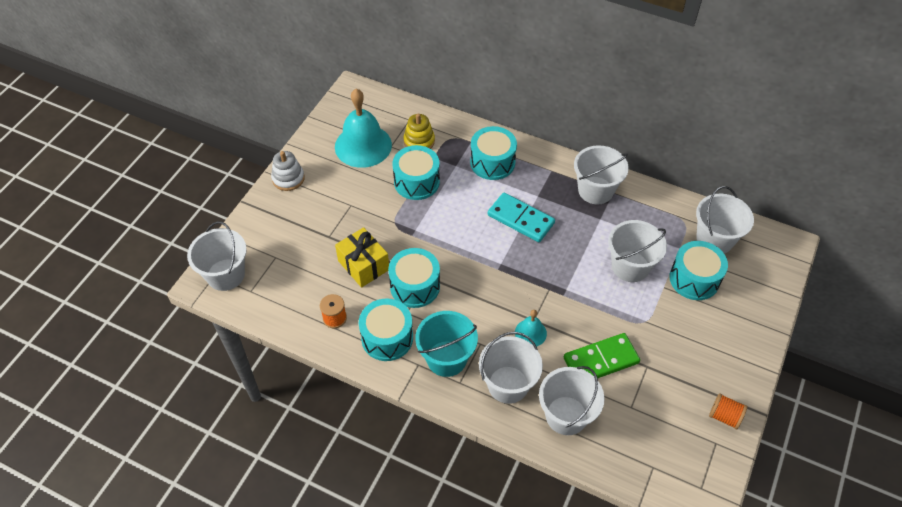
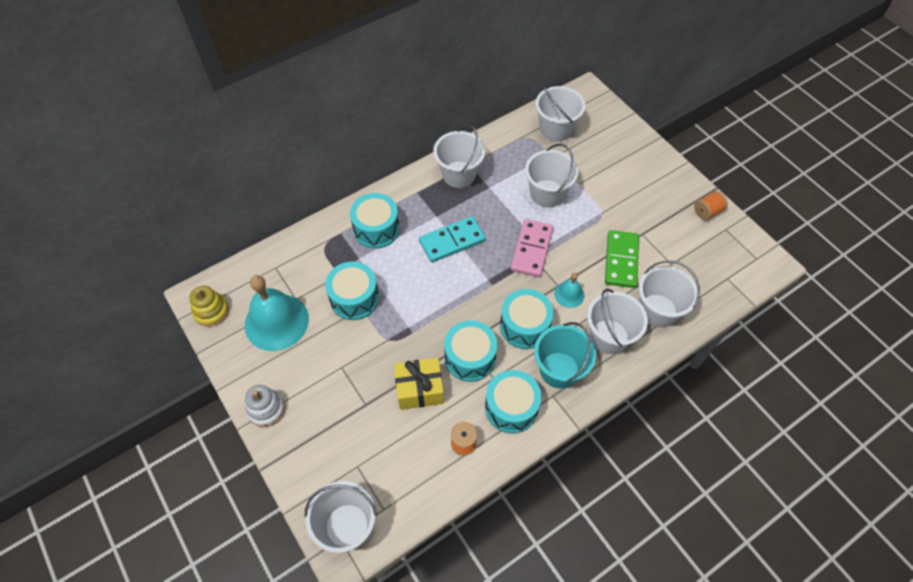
camera: 60 degrees left, 5 degrees up
yellow stacking toy [404,114,435,149] -> yellow stacking toy moved to [189,286,229,327]
turquoise drum [670,241,728,300] -> turquoise drum moved to [500,289,554,349]
none -> pink domino [511,219,553,277]

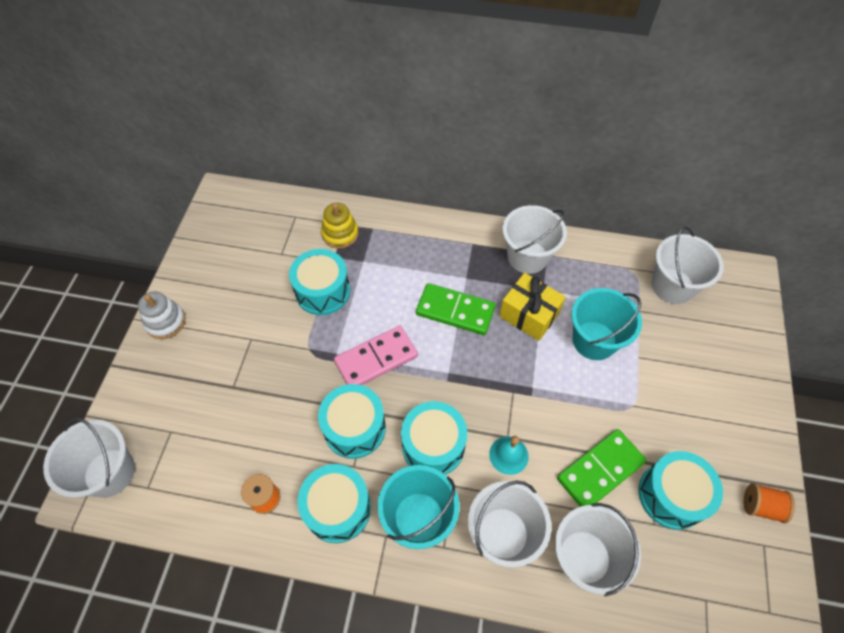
camera: 45 degrees right, 0 degrees up
yellow stacking toy [189,286,229,327] -> yellow stacking toy moved to [321,203,359,249]
turquoise bell [245,275,309,351] -> none
turquoise drum [350,193,400,249] -> turquoise drum moved to [639,451,723,530]
yellow gift [394,358,444,410] -> yellow gift moved to [499,273,566,341]
turquoise domino [419,216,486,263] -> green domino [416,283,496,335]
pink domino [511,219,553,277] -> pink domino moved to [334,326,418,385]
white bucket [525,144,578,208] -> turquoise bucket [571,288,642,360]

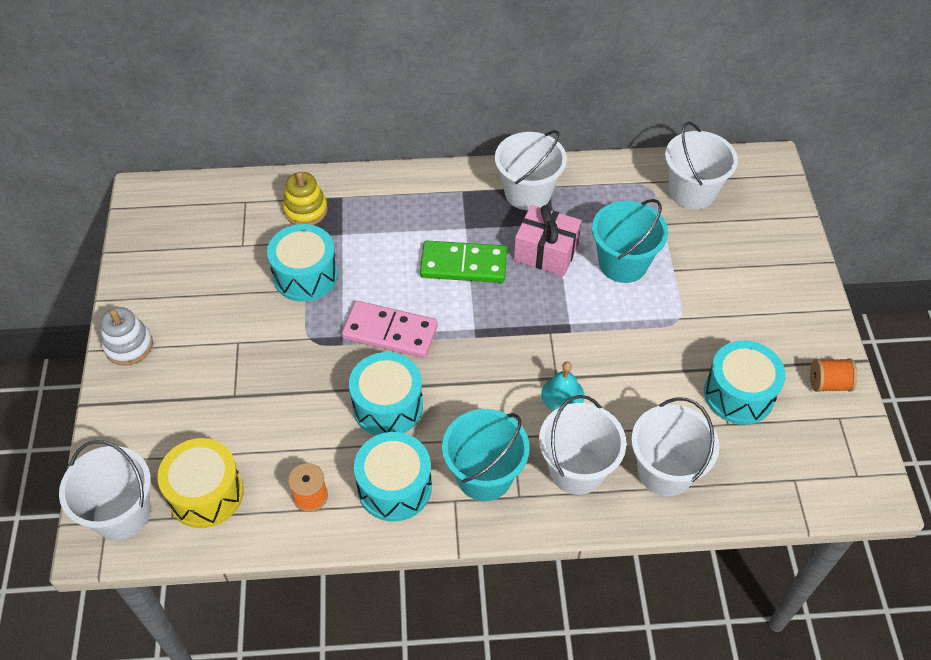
camera: 15 degrees left, 5 degrees down
pink domino [334,326,418,385] -> pink domino turned 60 degrees clockwise [342,301,438,358]
turquoise drum [401,401,467,475] -> none
yellow gift [499,273,566,341] -> pink gift [514,205,582,276]
green domino [557,429,647,507] -> none
none -> yellow drum [157,438,244,528]

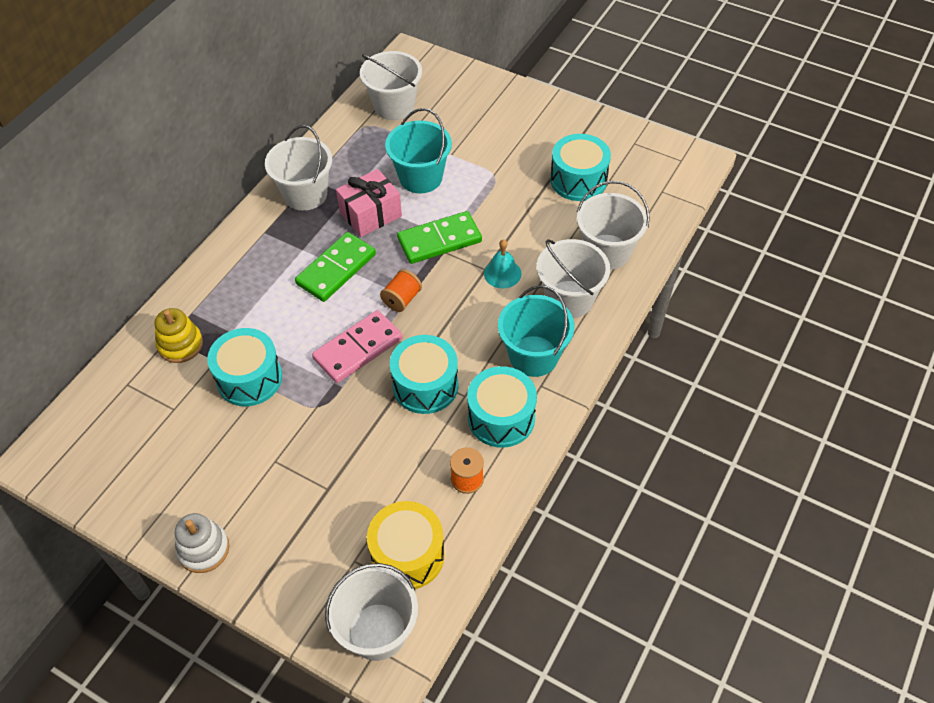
camera: 55 degrees left, 0 degrees up
orange spool [810,358,858,392] -> orange spool moved to [380,269,422,312]
none -> green domino [397,211,482,264]

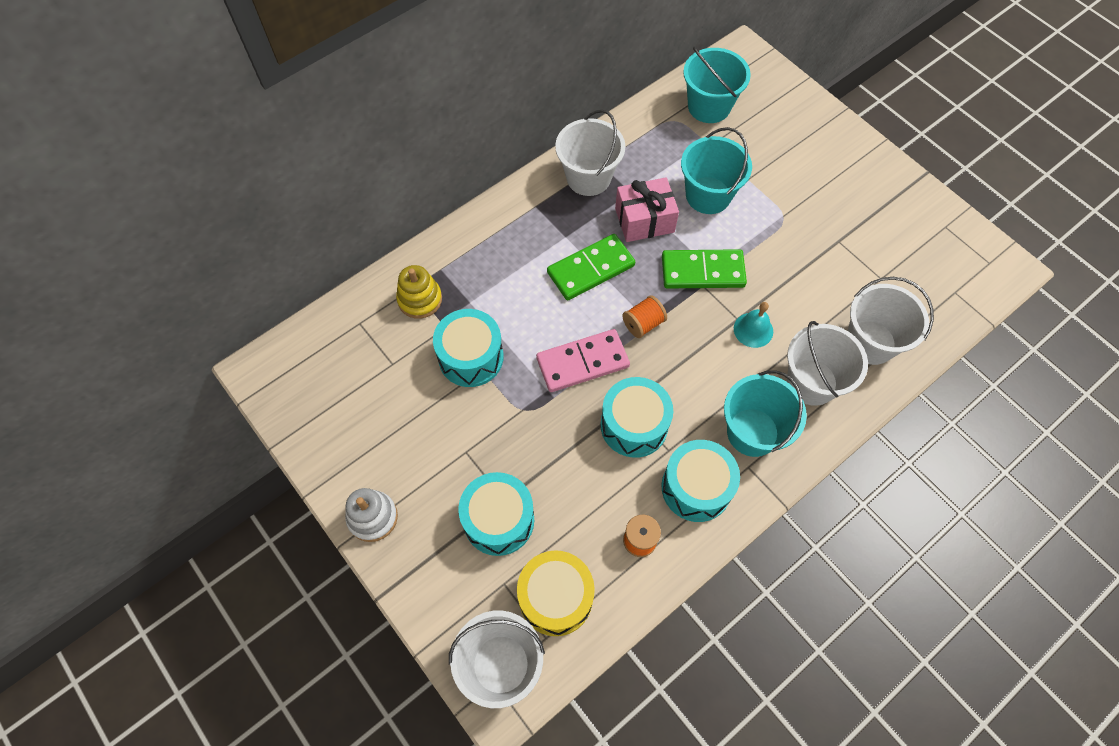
camera: 20 degrees right, 10 degrees up
white bucket [360,51,422,120] -> turquoise bucket [683,47,751,123]
turquoise drum [550,134,611,201] -> turquoise drum moved to [458,472,534,556]

